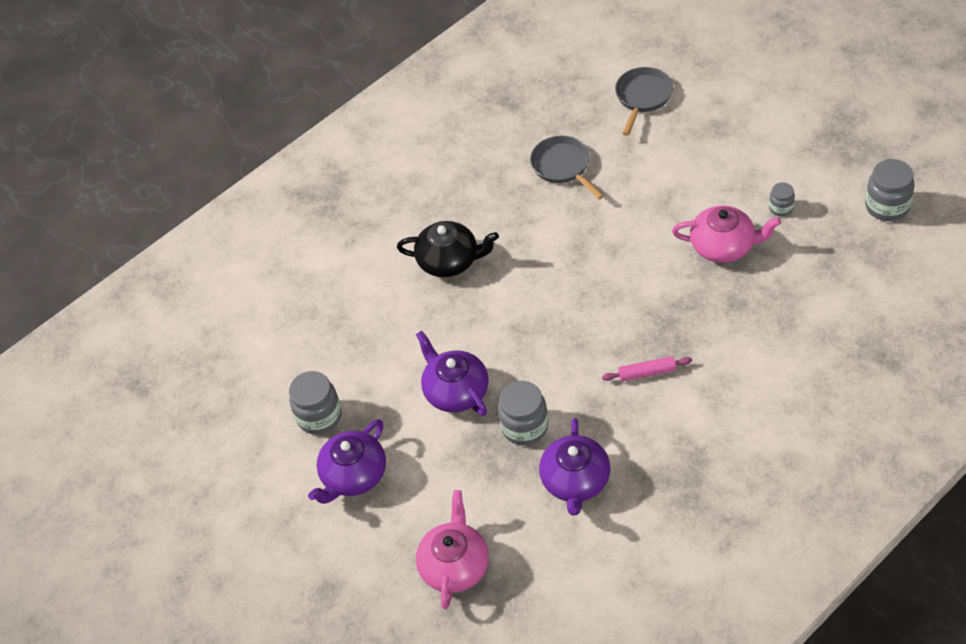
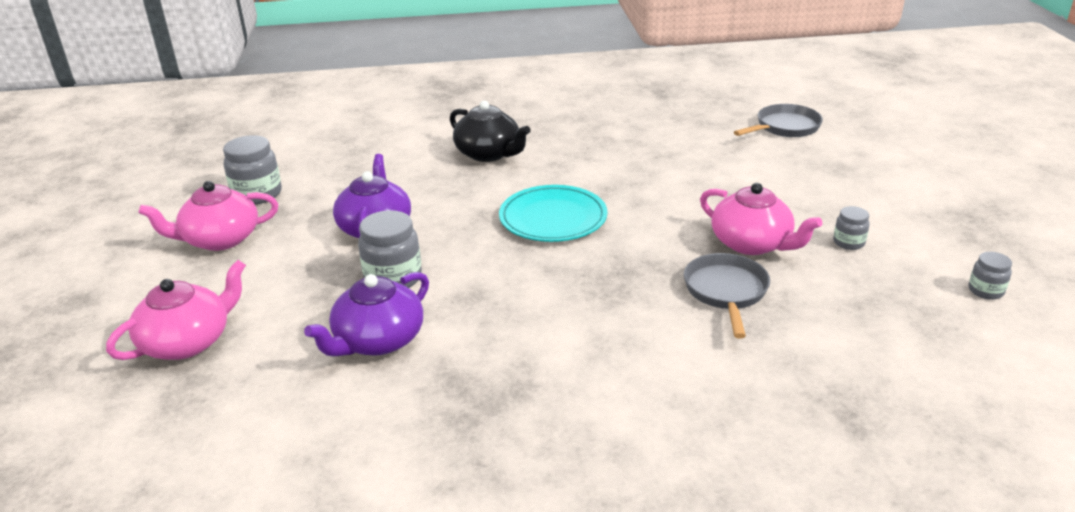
camera: 30 degrees right, 20 degrees down
purple teapot [308,419,386,504] -> pink teapot [138,181,278,251]
grey pan [530,136,604,199] -> grey pan moved to [684,253,770,339]
pink rolling pin [602,356,692,382] -> none
grey jar [865,159,915,221] -> grey jar [969,252,1012,300], size x0.56
none -> turquoise plate [499,185,608,242]

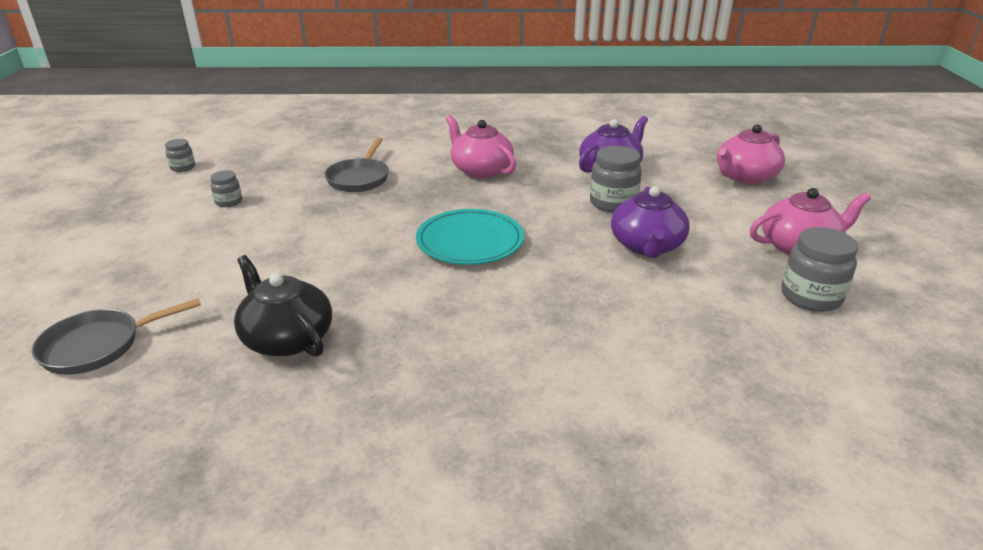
camera: 175 degrees left, 0 degrees up
black teapot [450,101,531,162] -> black teapot moved to [234,255,332,357]
pink teapot [700,183,822,255] -> pink teapot moved to [446,115,516,178]

